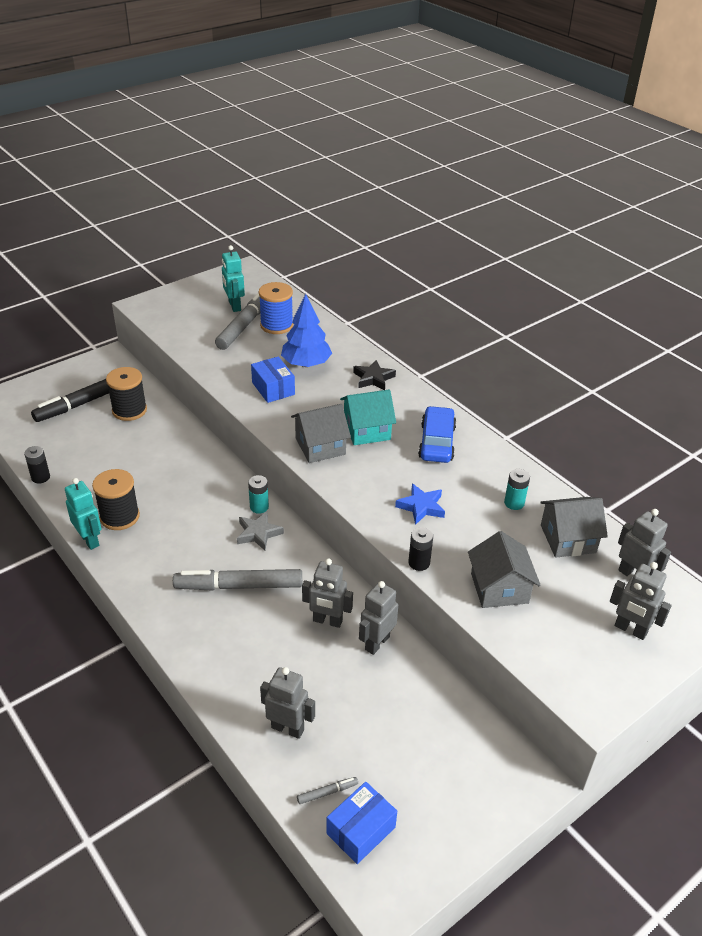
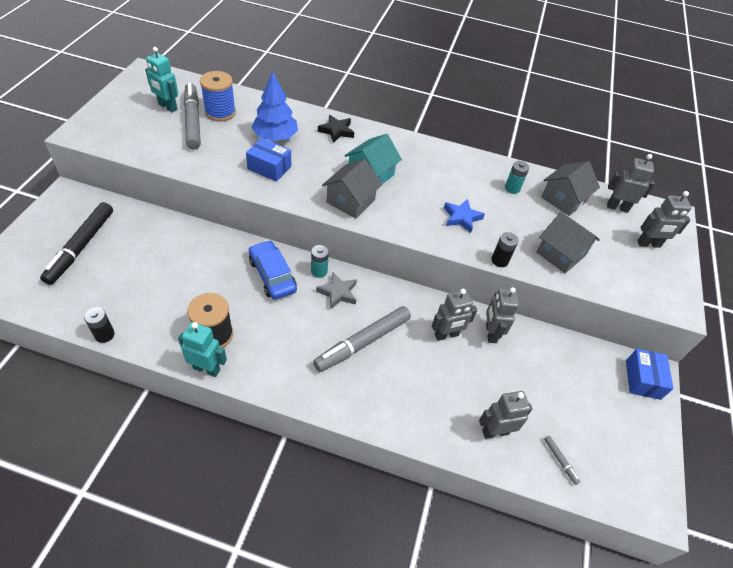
camera: 40 degrees left, 10 degrees up
black spool [106,367,147,421] -> none
grey marker [297,777,358,804] -> grey marker turned 120 degrees clockwise [544,436,580,485]
blue box [326,782,397,864] -> blue box moved to [626,349,673,400]
blue car [418,406,456,463] -> blue car moved to [249,240,297,300]

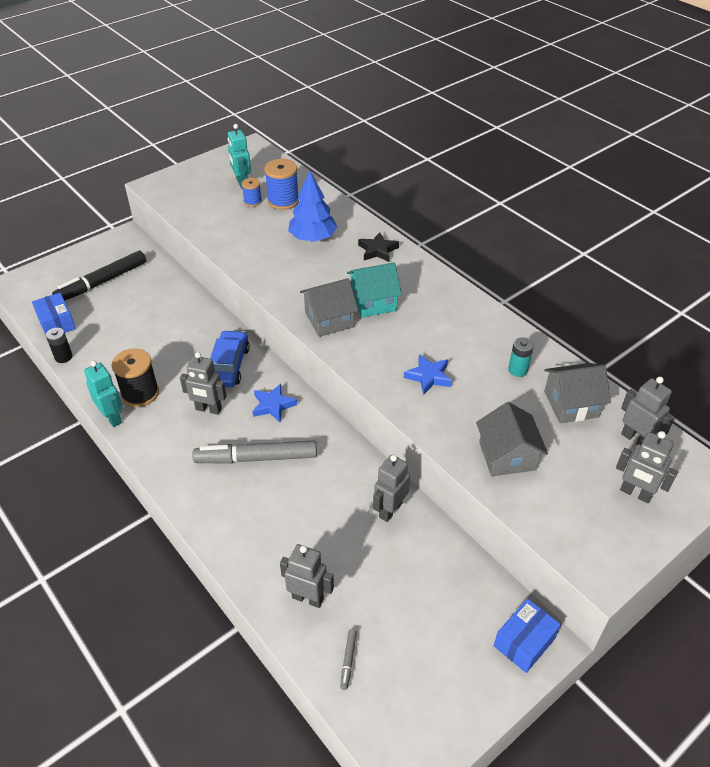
camera: 40 degrees right, 5 degrees down
grey marker [184,83,201,150] -> blue spool [242,178,262,207]
blue box [246,138,291,182] -> blue box moved to [32,293,76,335]
turquoise battery [311,245,329,278] -> none
grey star [316,272,357,310] -> blue star [253,383,297,422]
grey robot [432,289,477,341] -> grey robot moved to [180,352,227,415]
black battery [491,232,519,267] -> none

